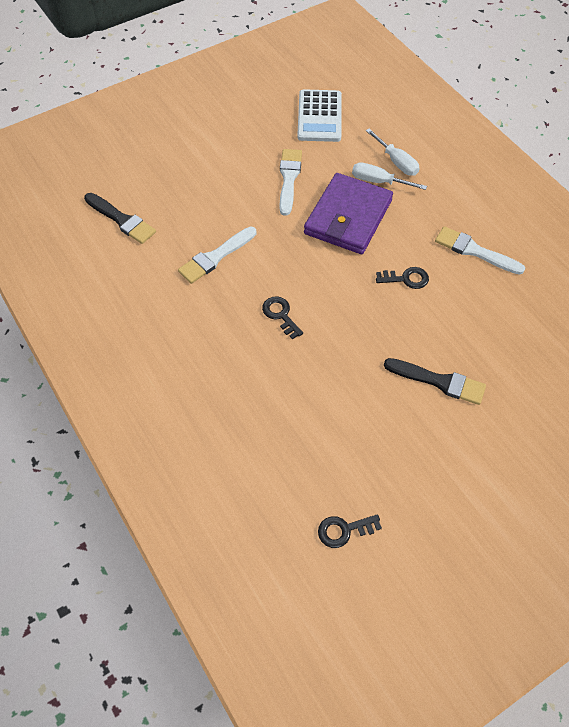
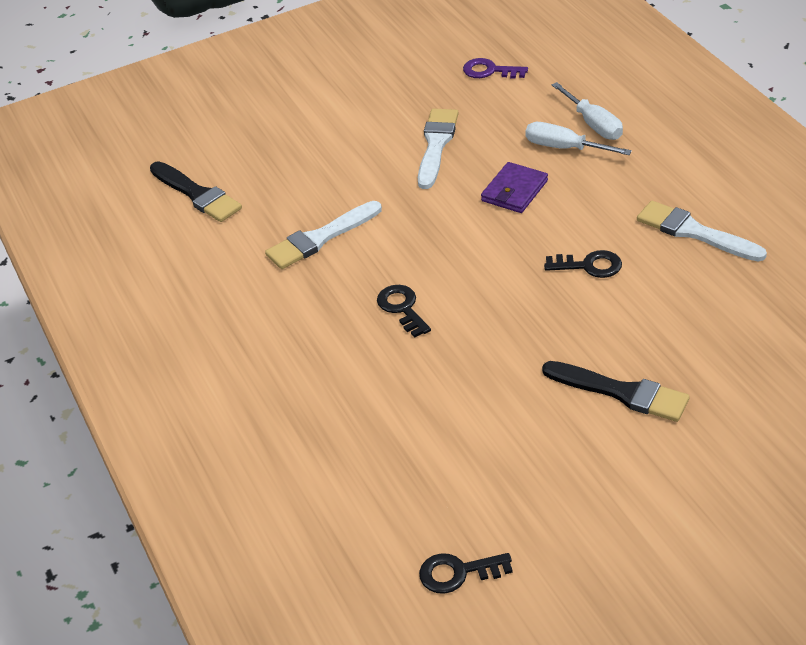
camera: 10 degrees right, 15 degrees down
white calculator [297,89,342,142] -> purple key [463,58,528,79]
purple wallet [304,173,393,254] -> purple wallet [481,162,548,213], size x0.51

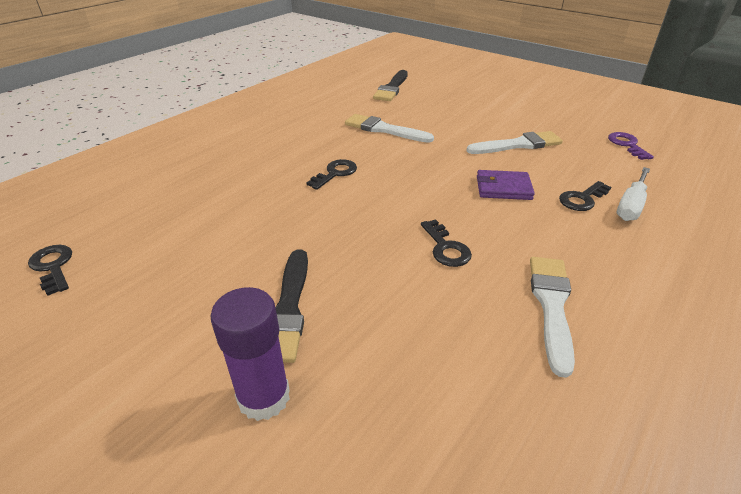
camera: 60 degrees right, 5 degrees down
white screwdriver [525,122,632,155] -> black key [559,181,611,211]
none -> purple glue stick [210,287,290,421]

